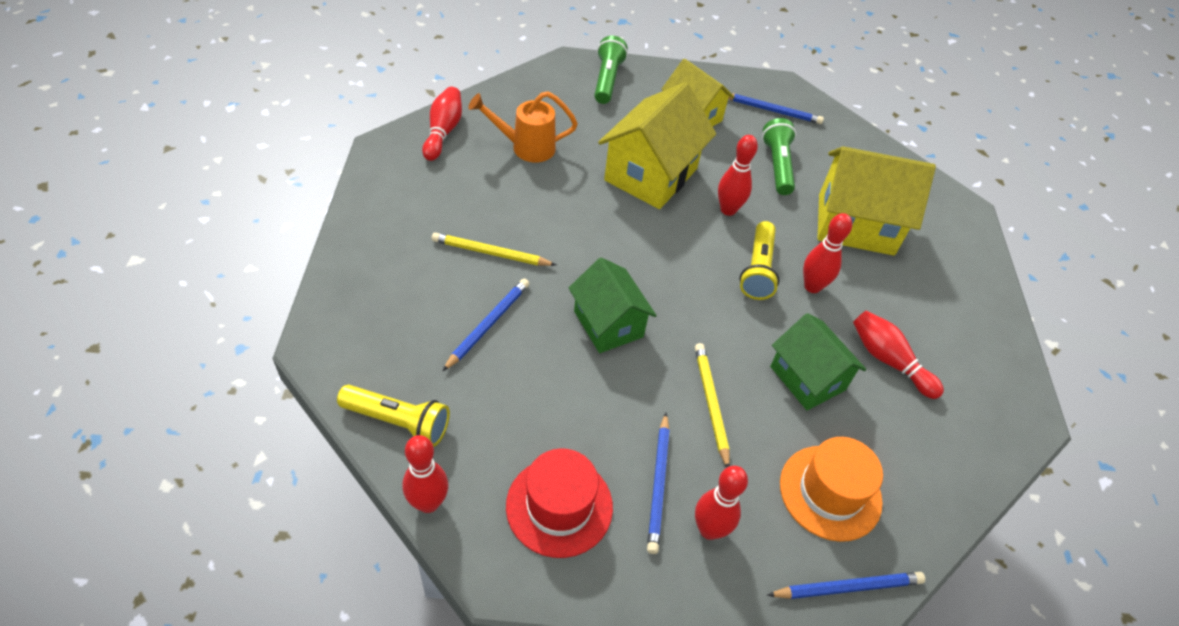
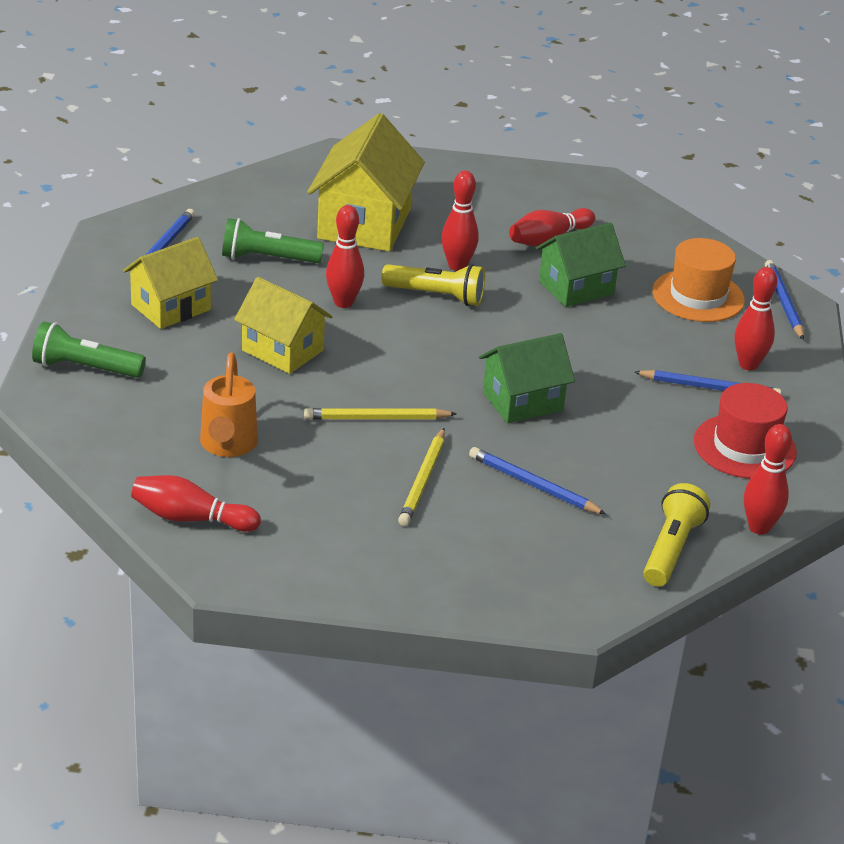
camera: 85 degrees left, 15 degrees down
yellow house [598,82,716,209] -> yellow house [234,277,333,374], size x0.66
yellow pencil [695,343,730,467] -> yellow pencil moved to [304,408,457,420]

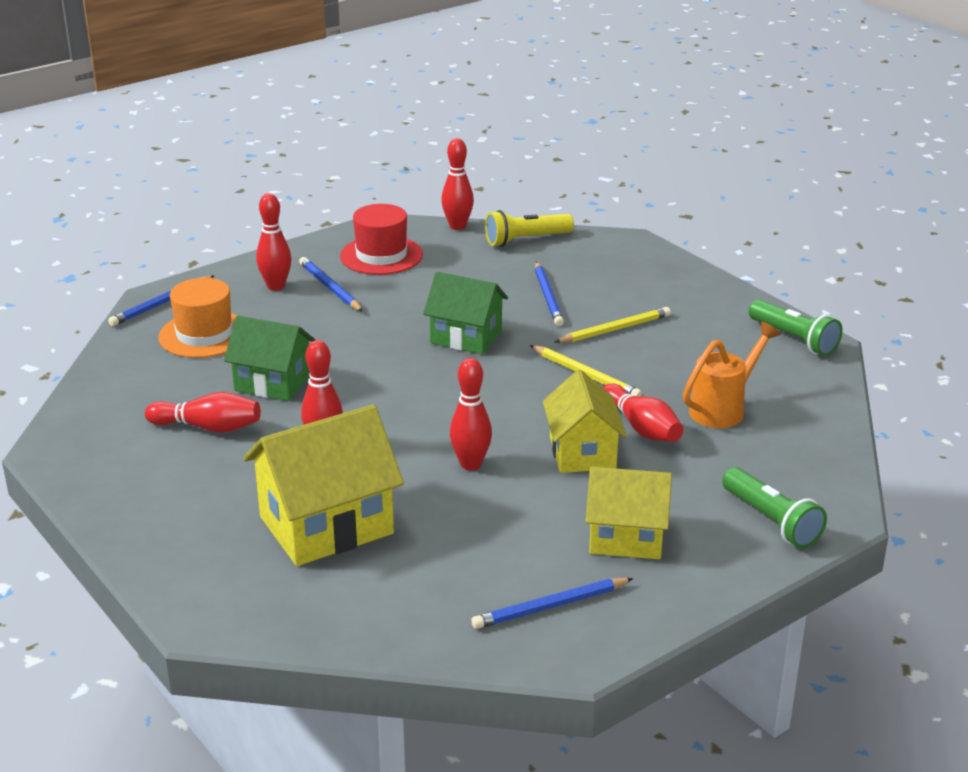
camera: 130 degrees left, 5 degrees down
red bowling pin [131,475,261,532] -> red bowling pin moved to [603,383,683,442]
green flashlight [222,218,324,263] -> green flashlight moved to [749,300,843,356]
yellow flashlight [381,264,485,306] -> none

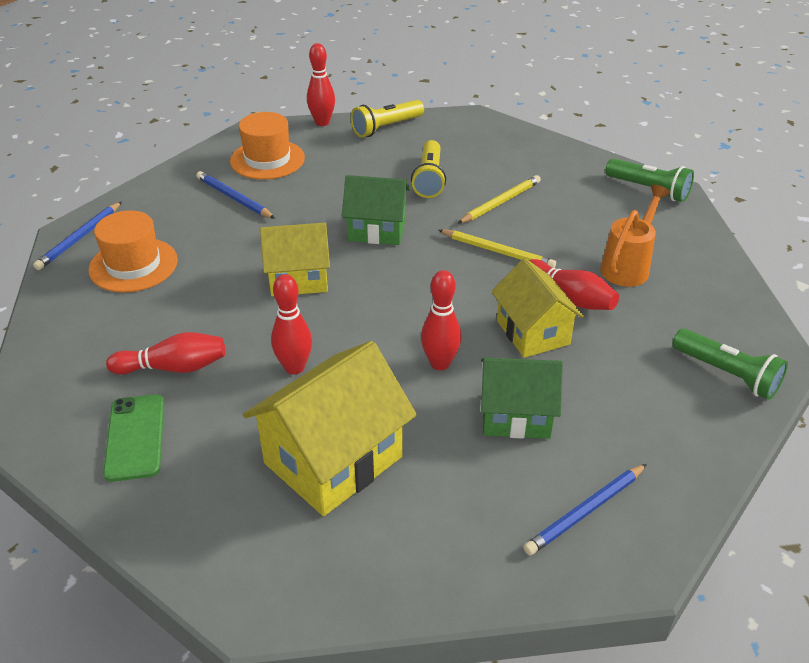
camera: 15 degrees left, 10 degrees up
green house [224,316,315,401] -> green house moved to [481,357,563,439]
red bowling pin [256,193,291,291] -> none
red hat [340,204,423,275] -> orange hat [230,112,305,180]
blue pencil [535,262,564,326] -> yellow flashlight [411,140,446,198]
yellow house [586,467,672,559] -> yellow house moved to [260,223,330,296]
none -> green phone [103,394,164,482]

